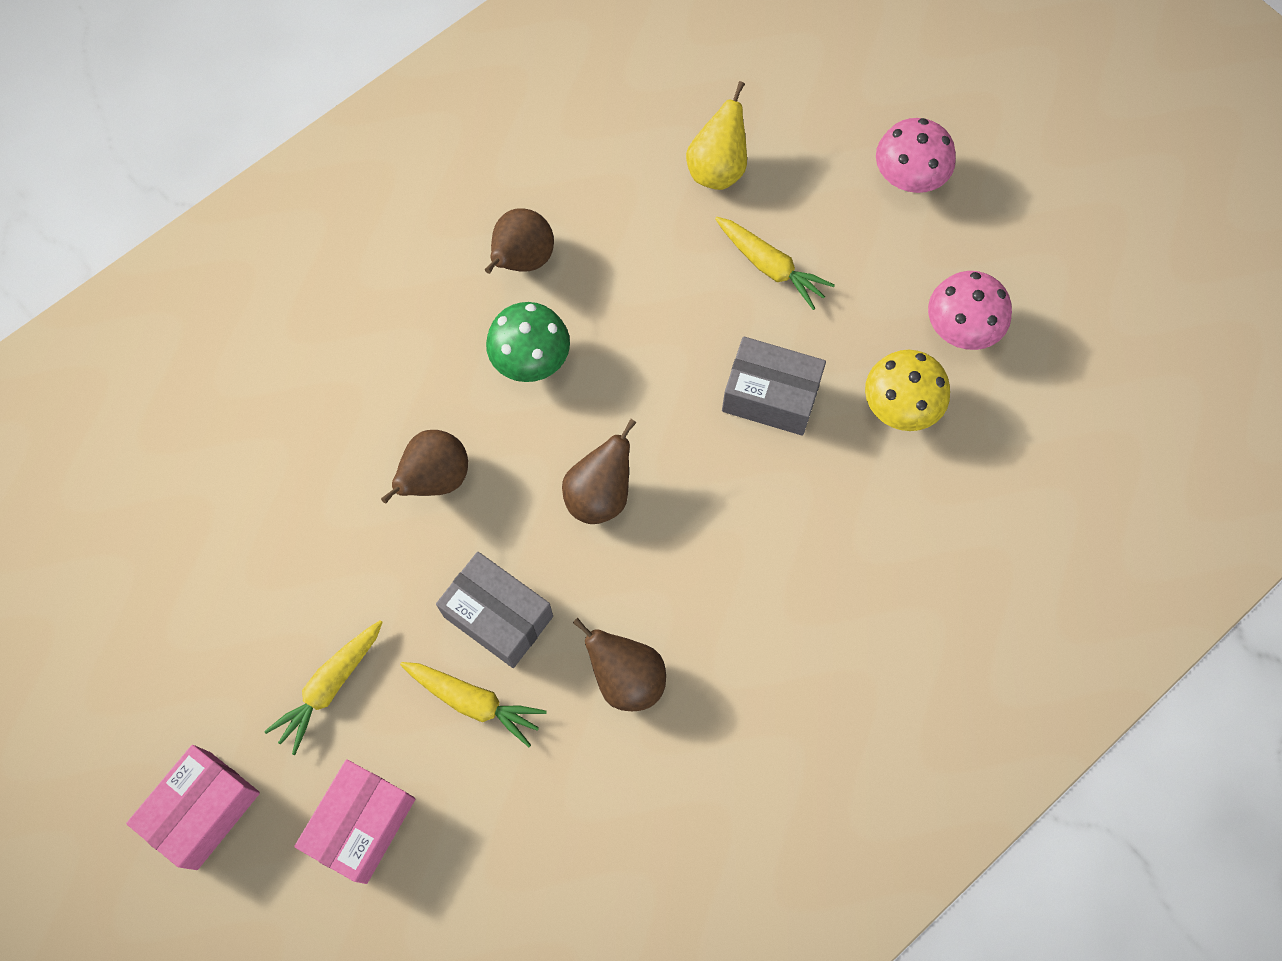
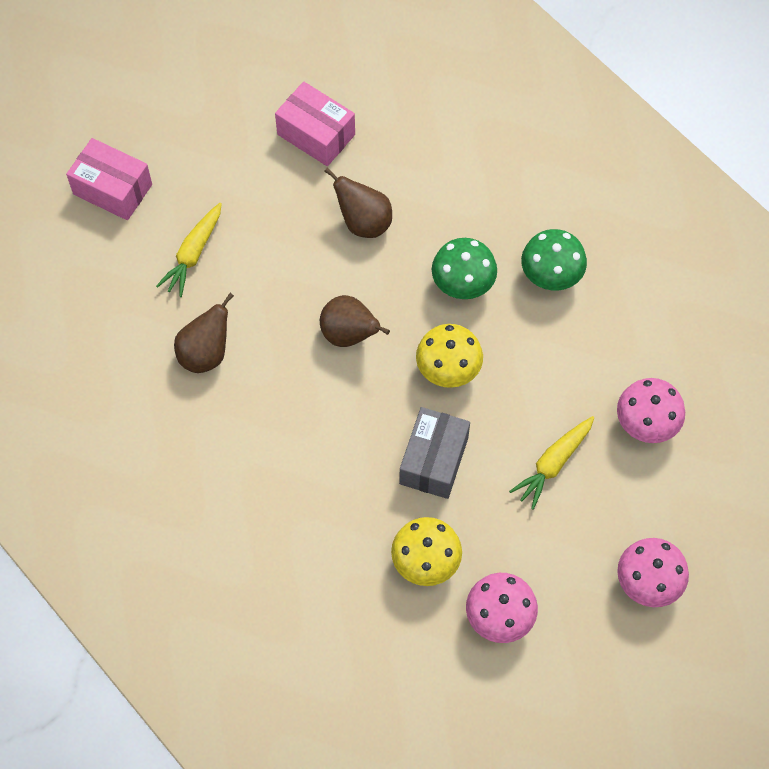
camera: 90 degrees right, 5 degrees down
pink box [126,745,260,870] -> pink box moved to [275,82,355,166]
yellow carrot [264,620,383,755] -> none
grey box [436,552,553,668] -> none
brown pear [485,208,554,274] -> green mushroom [521,229,587,291]
yellow pear [686,81,747,190] -> pink mushroom [617,378,685,443]
none -> yellow mushroom [416,324,483,388]

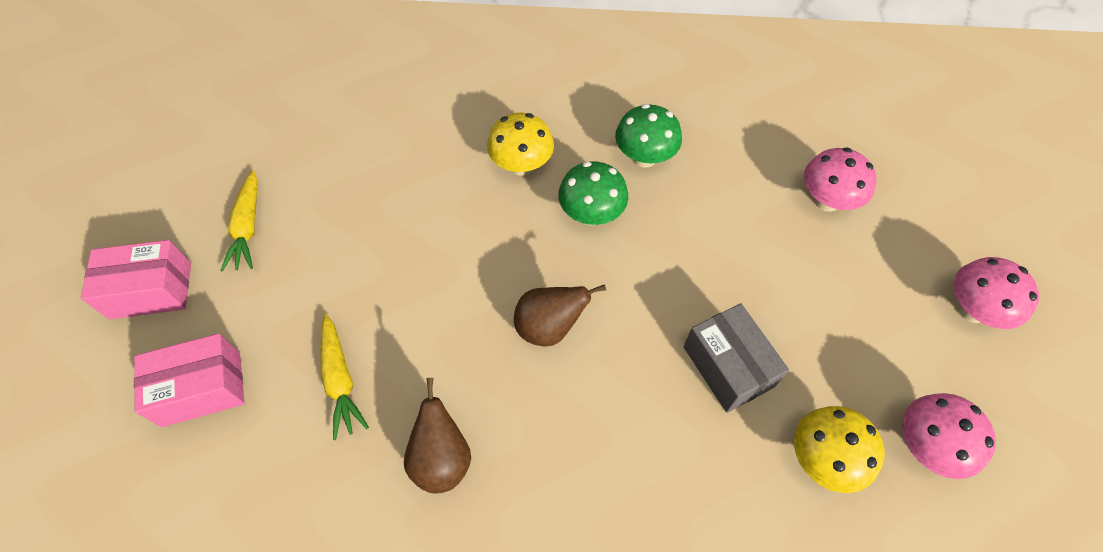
camera: 45 degrees left, 5 degrees down
pink box [275,82,355,166] -> pink box moved to [81,240,191,319]
brown pear [324,167,392,238] -> none
yellow mushroom [416,324,483,388] -> yellow mushroom moved to [487,113,554,176]
yellow carrot [509,416,594,510] -> yellow carrot moved to [220,170,258,272]

